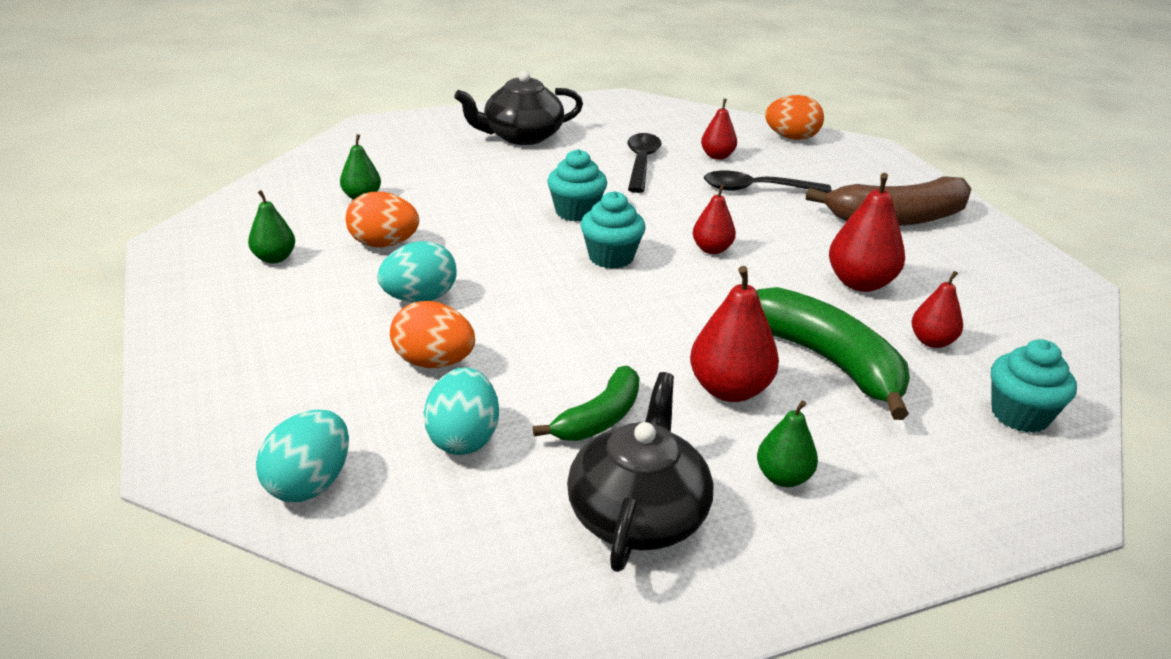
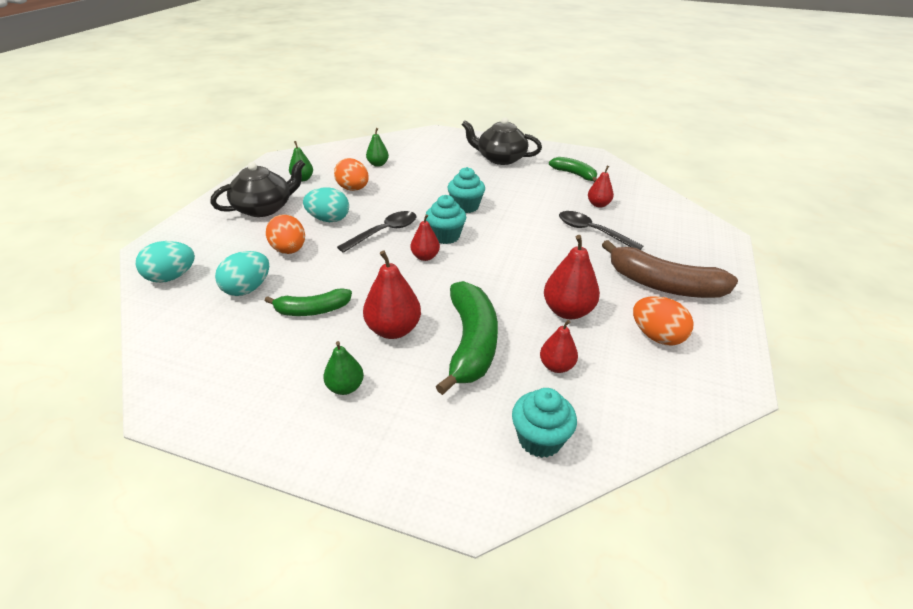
camera: 40 degrees right, 5 degrees up
black teapot [567,372,713,572] -> black teapot moved to [210,159,305,217]
black spoon [627,133,661,193] -> black spoon moved to [337,211,416,253]
red pear [693,184,736,254] -> red pear moved to [411,214,440,261]
orange egg [765,95,824,140] -> orange egg moved to [633,296,694,346]
none -> green banana [549,157,597,182]

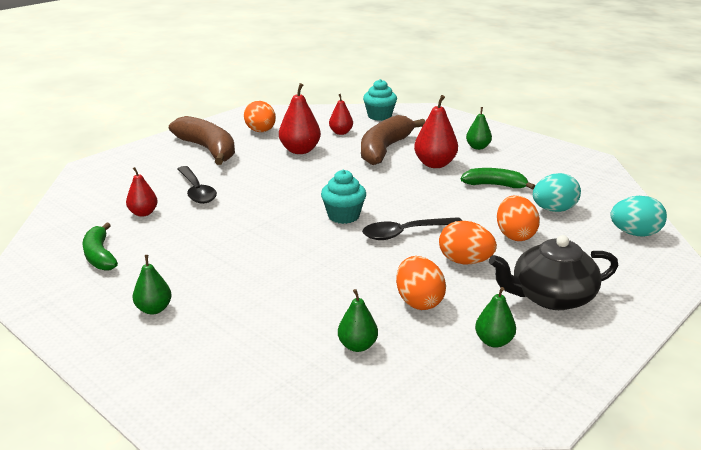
camera: 155 degrees left, 10 degrees down
turquoise egg [303,187,349,222] -> orange egg [439,221,497,264]
red pear [411,214,440,261] -> none
green banana [435,281,498,395] -> brown banana [361,115,425,165]
turquoise cupcake [447,167,485,213] -> none
black teapot [462,117,542,165] -> green pear [133,255,172,315]

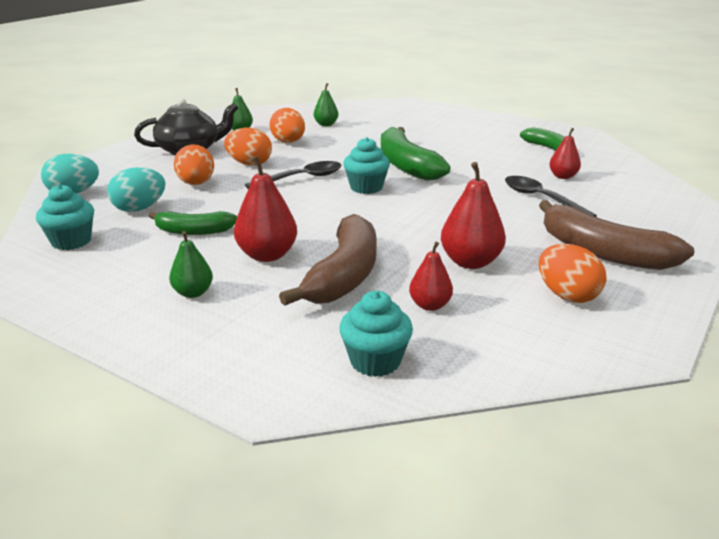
camera: 170 degrees right, 0 degrees up
green pear [133,255,172,315] -> none
none -> turquoise cupcake [36,184,94,250]
none -> green banana [381,127,450,181]

